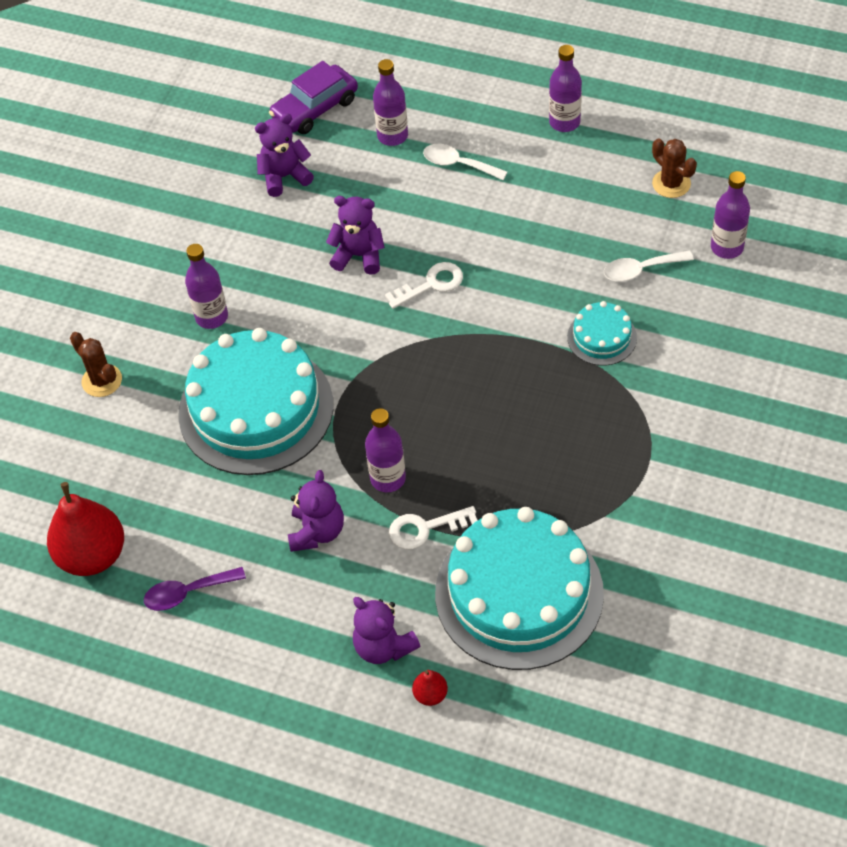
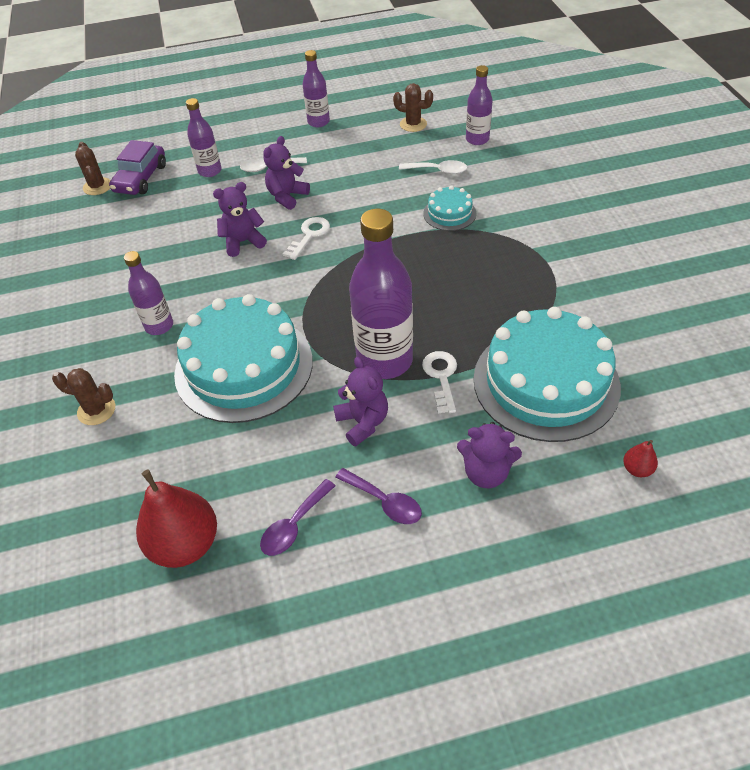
camera: 35 degrees left, 5 degrees down
purple teddy bear [255,113,314,197] -> purple teddy bear moved to [263,136,310,210]
purple bottle [365,408,406,492] -> purple bottle [349,209,413,379], size x1.81
white key [389,506,478,549] -> white key turned 135 degrees clockwise [422,351,457,413]
red pear [412,670,448,706] -> red pear moved to [623,440,658,477]
white spoon [604,251,694,282] -> white spoon turned 120 degrees counterclockwise [399,160,467,174]
none -> brown cactus [75,142,110,195]
none -> purple spoon [335,468,422,524]

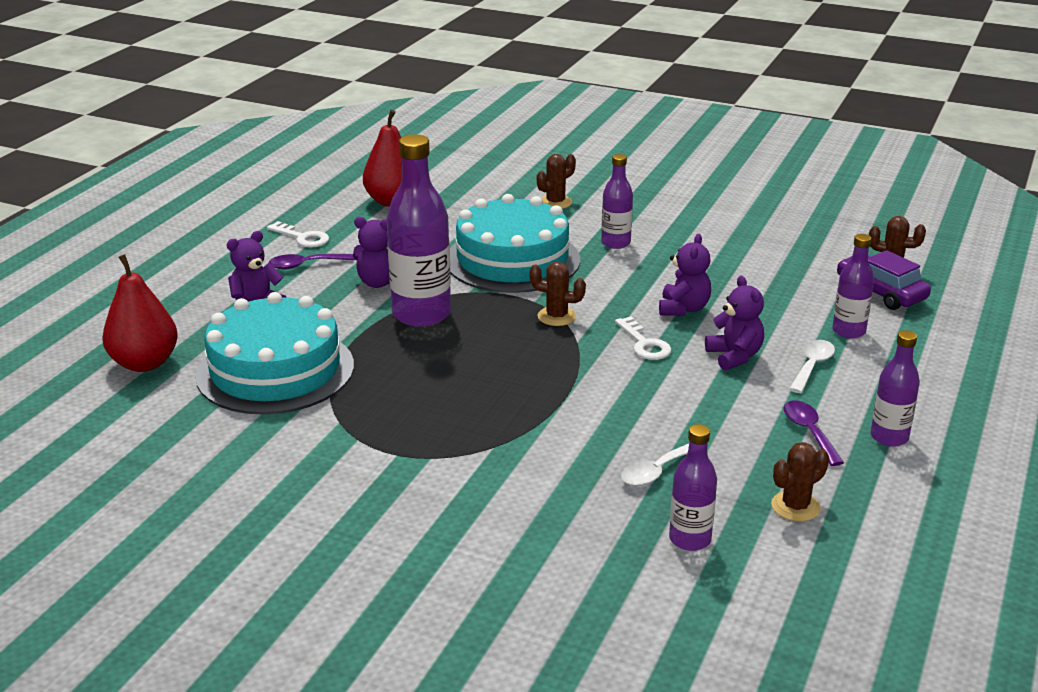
camera: 125 degrees right, 20 degrees down
purple spoon [260,479,335,556] -> purple spoon moved to [783,400,844,466]
white key [422,351,457,413] -> white key moved to [267,221,329,248]
turquoise cake [423,185,476,231] -> none
red pear [623,440,658,477] -> red pear [102,254,178,372], size x2.28
none -> brown cactus [529,261,586,326]

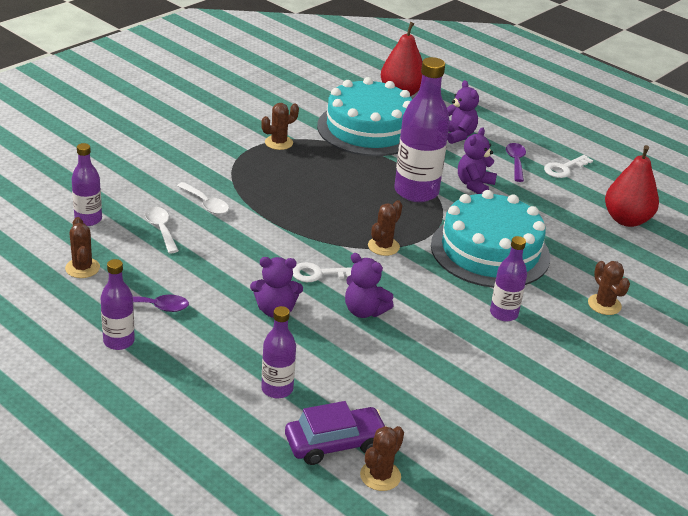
camera: 105 degrees right, 5 degrees up
white spoon [789,340,835,393] -> white spoon moved to [177,182,229,214]
none -> brown cactus [261,103,299,150]

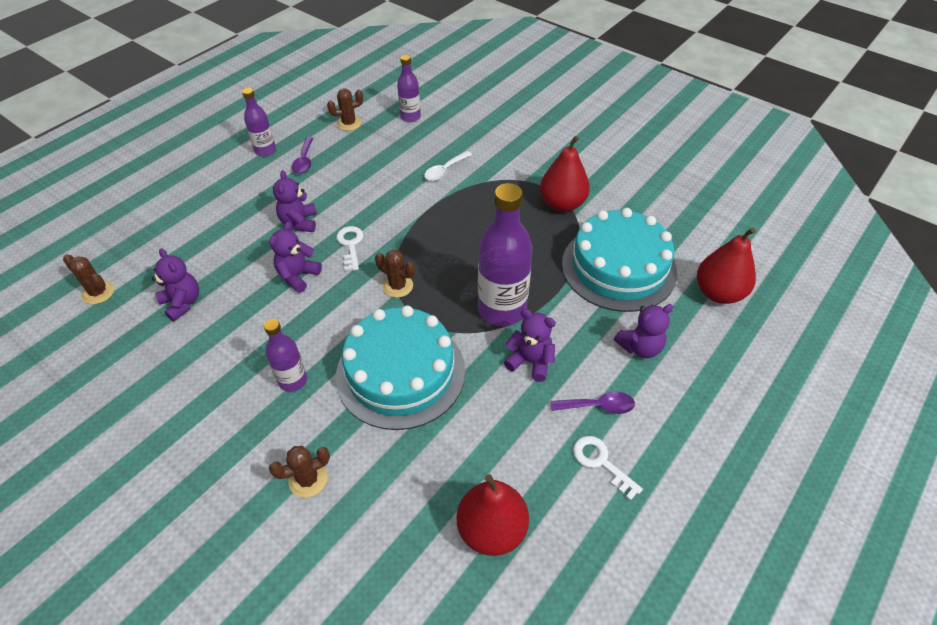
camera: 90 degrees right, 15 degrees up
white spoon [145,207,179,253] -> none
brown cactus [261,103,299,150] -> red pear [540,136,590,212]
purple bottle [261,306,296,398] -> none
purple car [285,401,387,465] -> none
none -> purple teddy bear [152,249,199,321]

